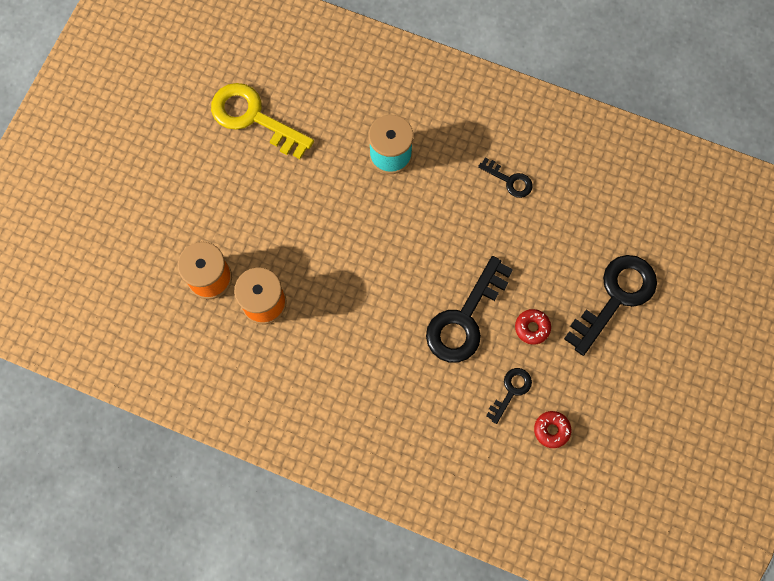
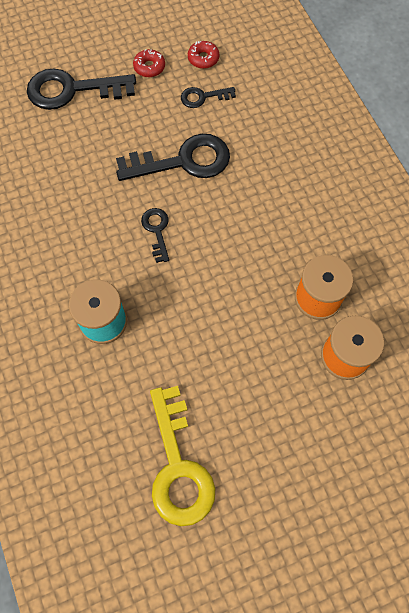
camera: 135 degrees left, 5 degrees down
black key [478,158,533,198] -> black key moved to [141,208,169,263]
red donut [515,309,551,345] -> red donut moved to [133,49,165,77]

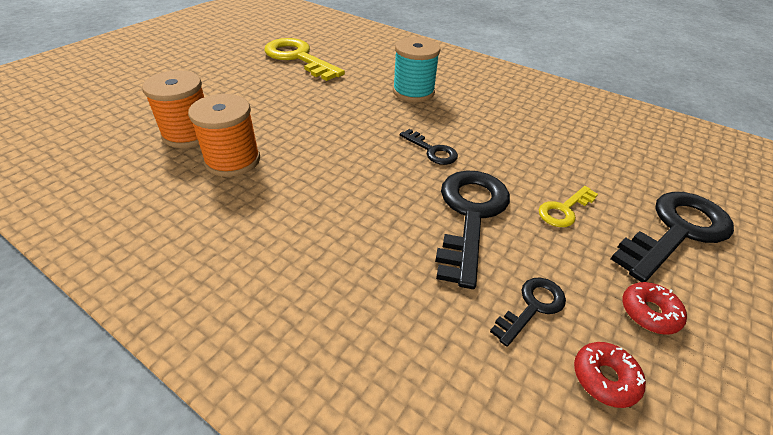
camera: 145 degrees right, 25 degrees down
black key [116,134,230,181] -> black key turned 150 degrees clockwise [435,170,510,289]
none -> yellow key [539,186,598,227]

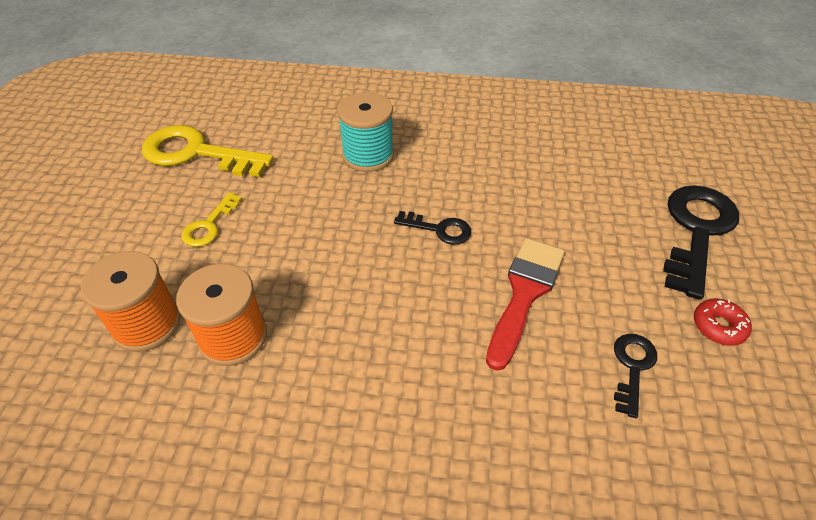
camera: 25 degrees left, 5 degrees up
black key [435,170,510,289] -> red brush [486,238,565,371]
yellow key [539,186,598,227] -> yellow key moved to [181,192,242,247]
red donut [574,342,646,408] -> none

